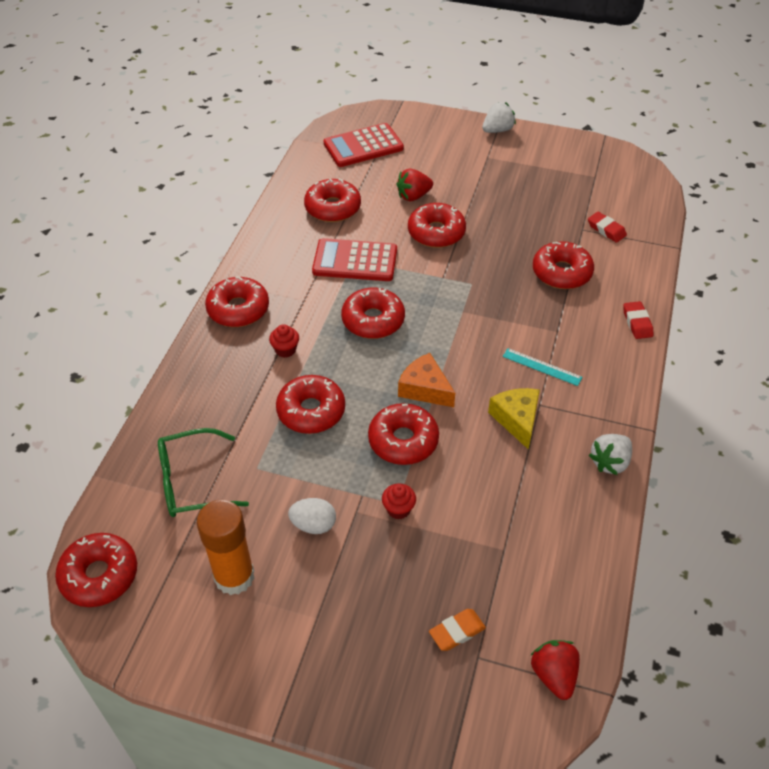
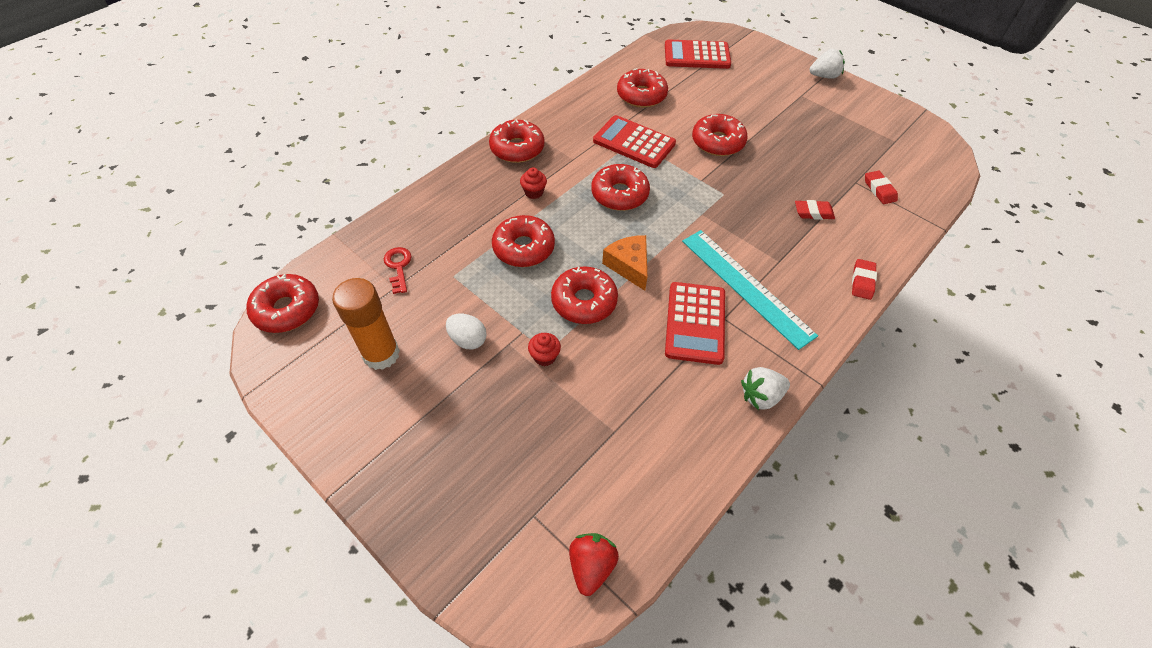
camera: 25 degrees right, 5 degrees up
green glasses [158,428,249,517] -> red key [384,247,411,294]
red strawberry [396,169,433,201] -> none
orange eraser [429,609,486,651] -> none
yellow cheese [488,388,540,449] -> red calculator [665,282,725,365]
turquoise ruler [503,348,582,386] -> turquoise ruler [682,230,818,350], size x2.09
red donut [533,241,594,289] -> red eraser [795,200,835,220]

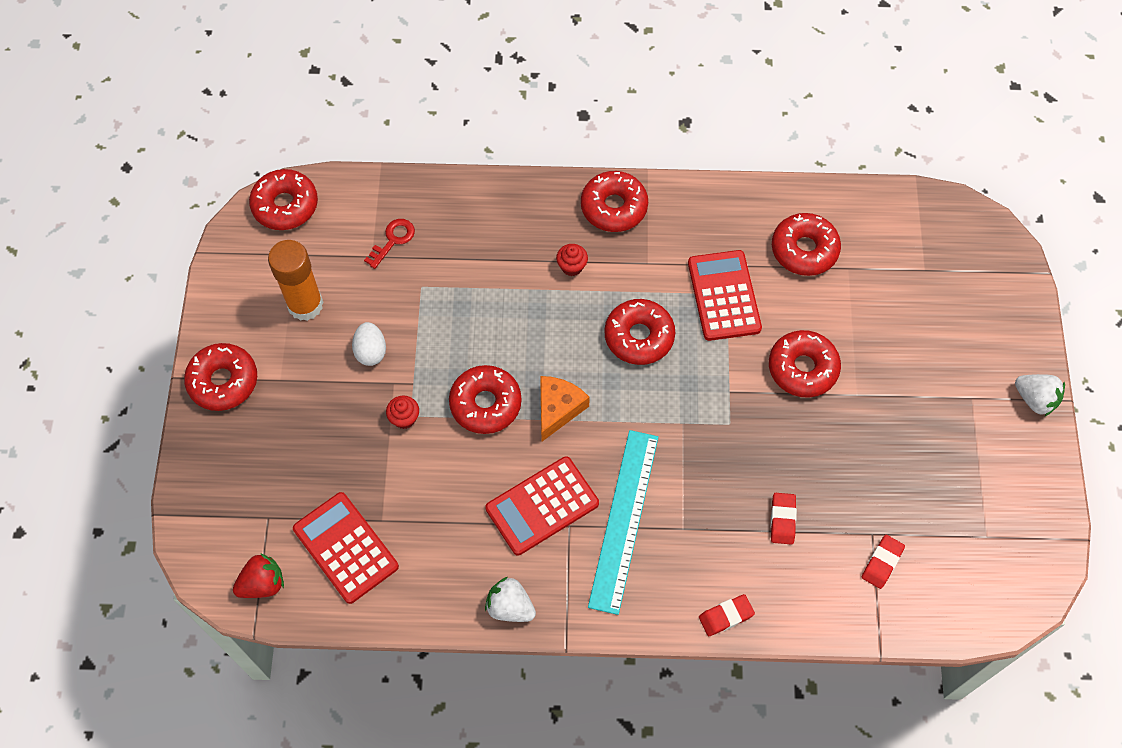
camera: 50 degrees right, 10 degrees up
red donut [492,215,555,267] -> red donut moved to [184,343,257,411]
red calculator [665,39,731,69] -> red calculator moved to [293,492,399,604]
red eraser [795,200,835,220] -> red eraser turned 45 degrees clockwise [771,493,797,545]

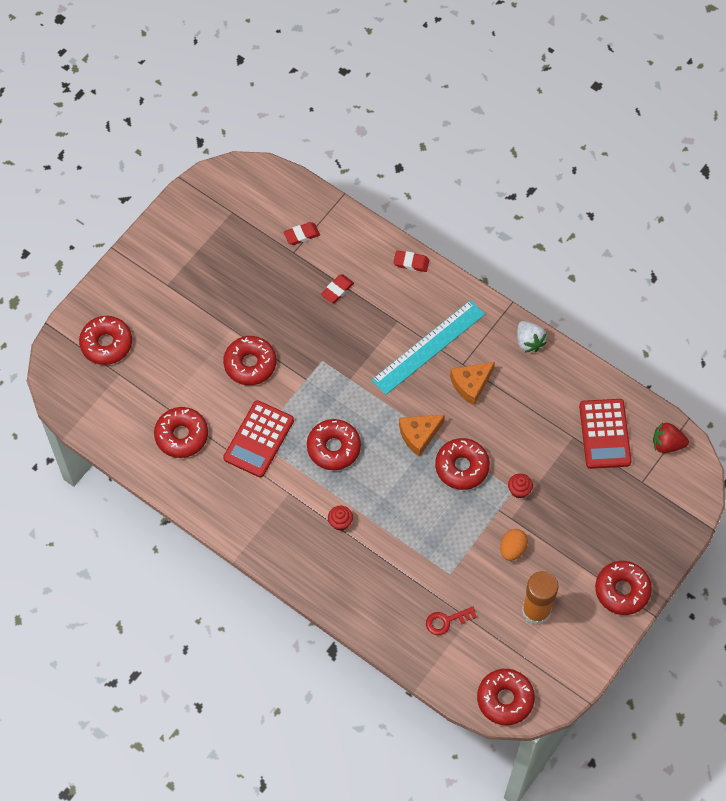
camera: 145 degrees left, 0 degrees up
white egg [352,322,386,366] -> orange egg [500,529,528,561]
red calculator [485,456,599,555] -> orange cheese [450,362,495,405]
red donut [581,171,648,232] -> red donut moved to [79,316,132,365]
white strawberry [1015,374,1065,417] -> none

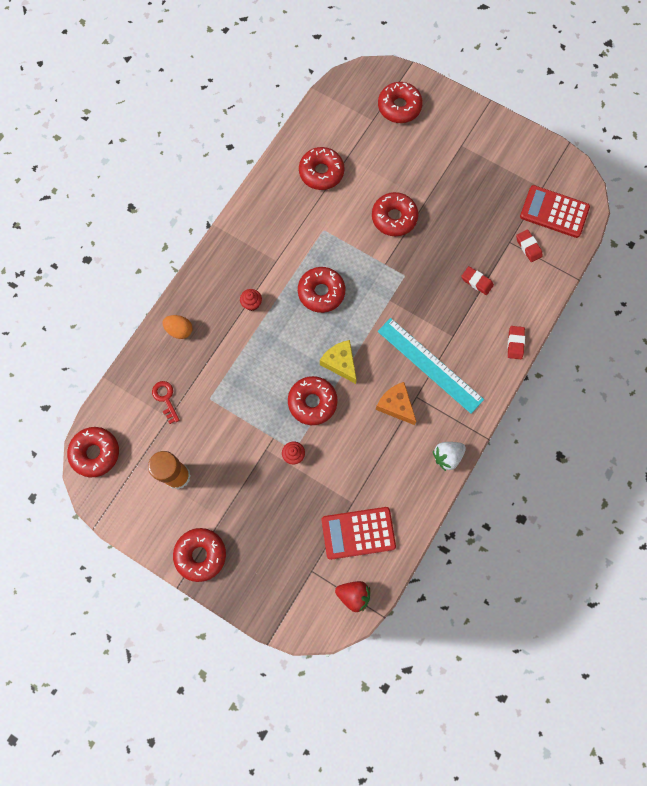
camera: 85 degrees right, 10 degrees up
red calculator [223,400,294,477] -> red calculator moved to [520,185,590,238]
orange cheese [399,415,445,457] -> yellow cheese [320,340,357,384]
orange egg [500,529,528,561] -> orange egg moved to [162,315,192,339]
red strawberry [653,423,689,453] -> red strawberry turned 105 degrees clockwise [335,581,370,612]

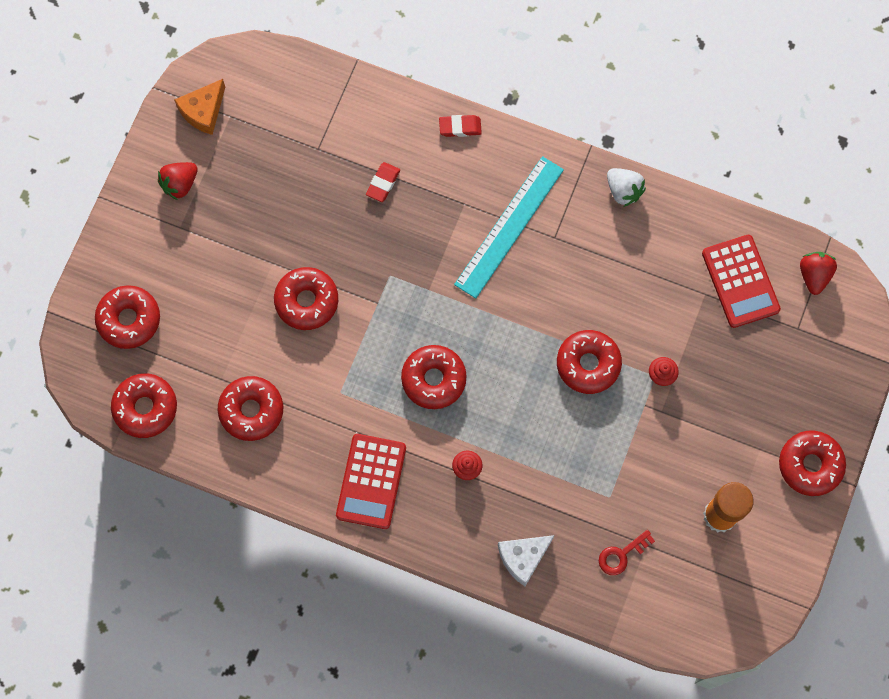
camera: 100 degrees left, 0 degrees up
red donut [67,427,119,477] -> red donut moved to [111,373,177,438]
orange egg [162,315,192,339] -> white cheese [498,535,554,586]
yellow cheese [320,340,357,384] -> none
orange cheese [376,382,417,425] -> orange cheese moved to [174,79,225,135]
red eraser [516,229,543,262] -> none
red calculator [520,185,590,238] -> red calculator moved to [336,434,406,529]
none -> red strawberry [158,162,198,200]

